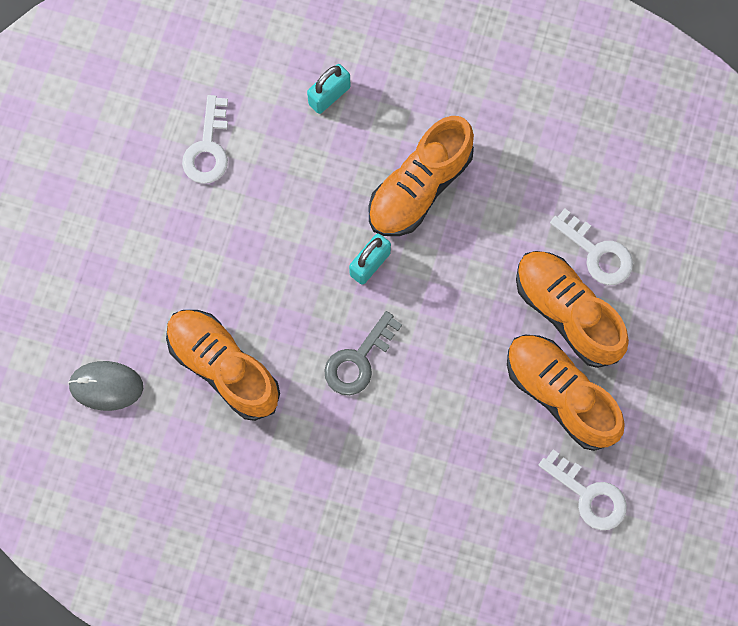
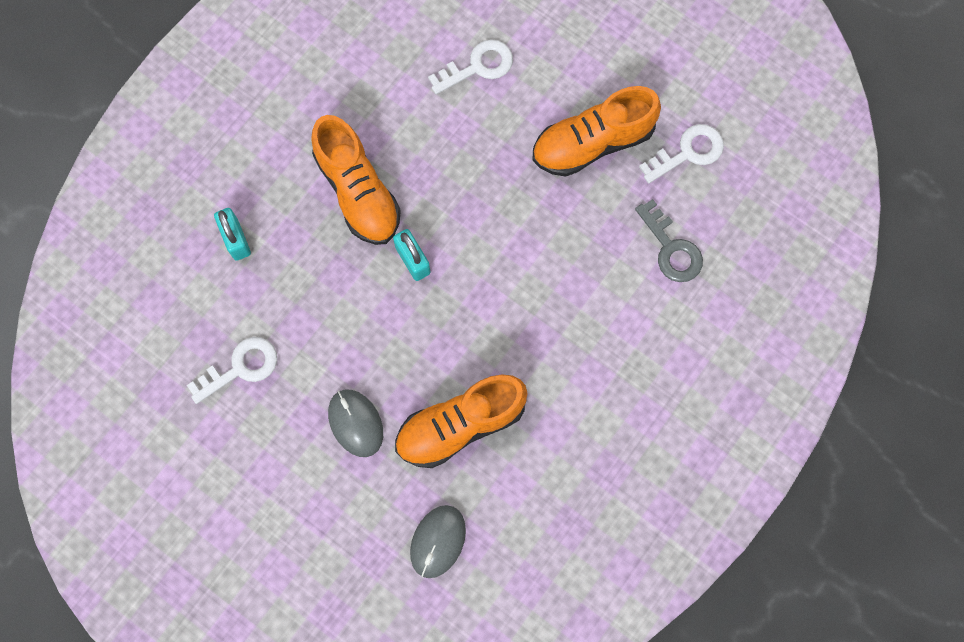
camera: 70 degrees left, 0 degrees up
white key [182,95,228,184] -> white key turned 60 degrees counterclockwise [187,337,277,404]
grey key [324,311,402,395] -> grey key moved to [635,199,703,282]
orange shoe [516,251,629,368] -> none
none -> grey mouse [328,390,383,457]

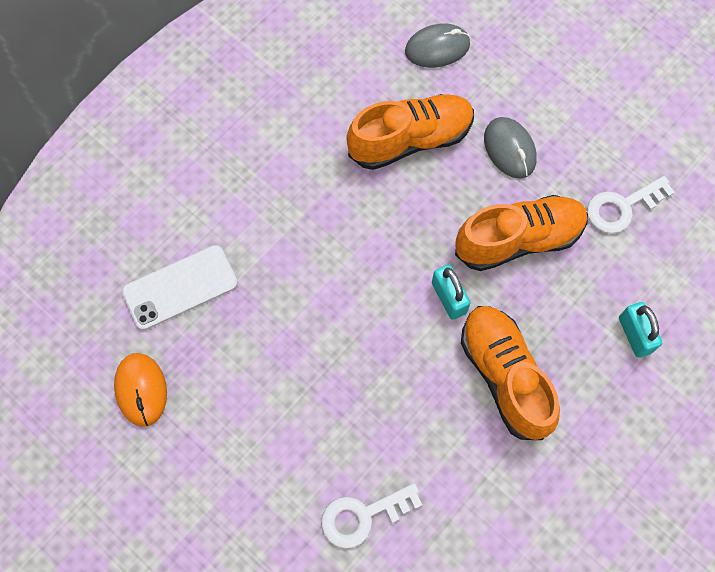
camera: 175 degrees left, 5 degrees down
grey mouse [410,505,466,578] -> grey mouse turned 45 degrees clockwise [405,24,470,68]
orange shoe [532,86,661,176] -> orange shoe moved to [455,195,588,271]
grey key [635,199,703,282] -> white phone [122,245,238,330]
white key [639,124,724,183] -> orange mouse [114,353,167,427]

